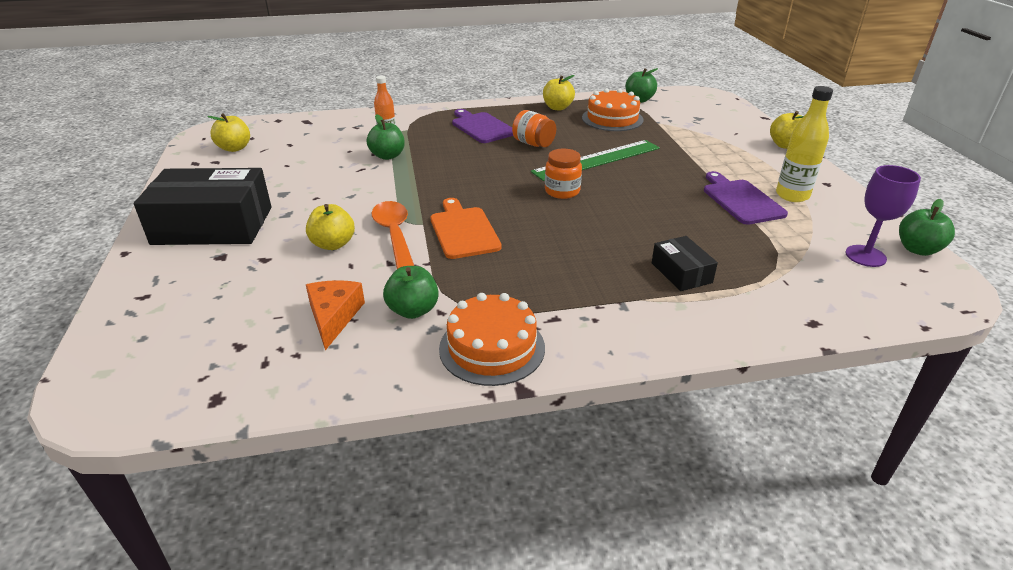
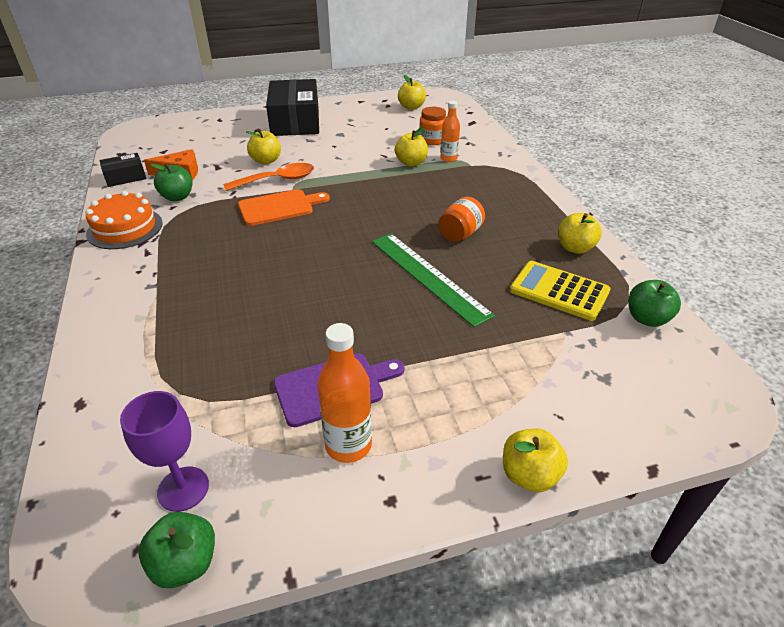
camera: 85 degrees right, 5 degrees up
green apple [367,114,405,160] -> yellow apple [395,127,428,167]
purple cutting board [452,109,513,143] -> none
orange jar [545,149,582,199] -> orange jar moved to [419,107,446,145]
orange cake [582,88,644,131] -> yellow calculator [510,261,610,321]
black box [652,236,718,291] -> black box moved to [99,153,146,187]
yellow bottle [776,86,833,202] -> orange bottle [317,323,372,463]

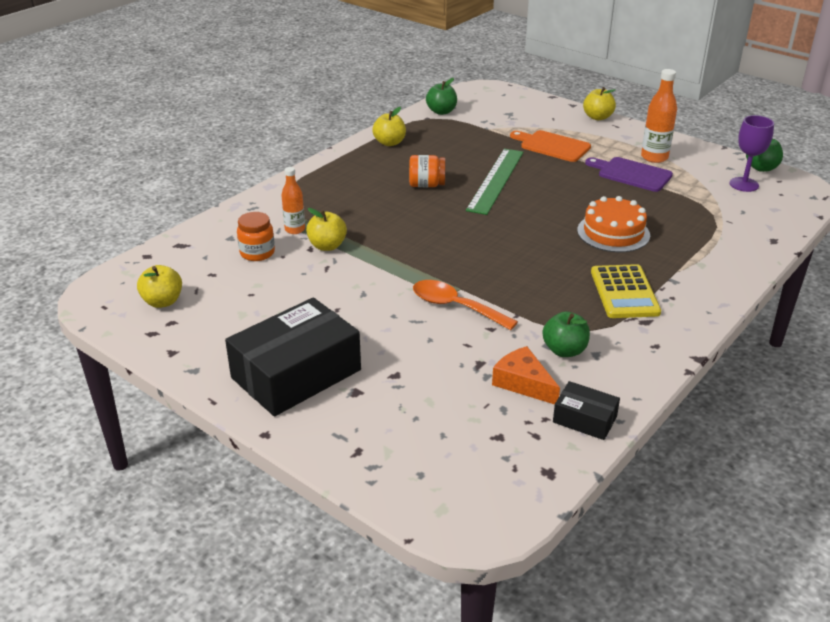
camera: 125 degrees left, 5 degrees down
orange cake [85,191,163,249] -> orange cake moved to [577,196,650,253]
orange cutting board [238,189,330,226] -> orange cutting board moved to [510,130,591,162]
yellow apple [246,129,281,164] -> none
yellow calculator [510,261,610,321] -> yellow calculator moved to [591,264,661,318]

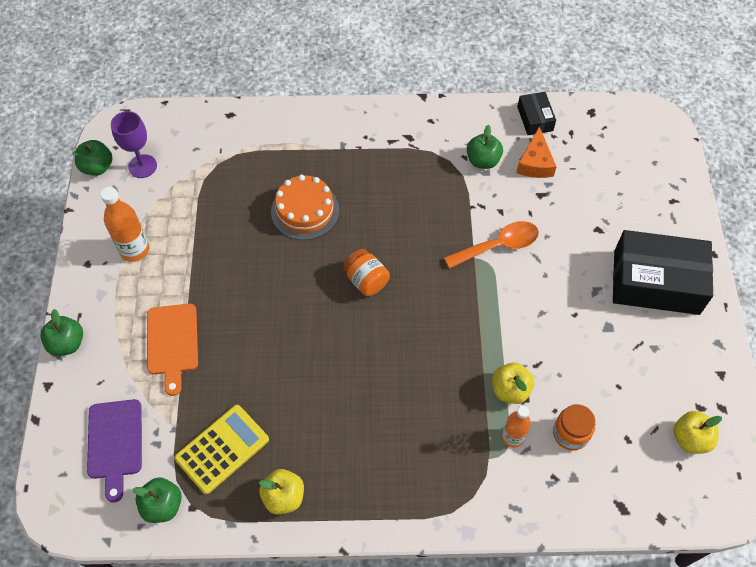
camera: 130 degrees left, 25 degrees up
orange jar [409,155,445,187] -> orange jar moved to [343,249,390,296]
orange spoon [413,280,518,330] -> orange spoon turned 105 degrees counterclockwise [444,221,539,269]
green ruler [466,149,524,215] -> none
yellow apple [583,87,616,120] -> green apple [40,309,83,356]
purple cutting board [585,157,673,192] -> purple cutting board moved to [87,399,142,503]
yellow calculator [591,264,661,318] -> yellow calculator moved to [174,405,269,494]

